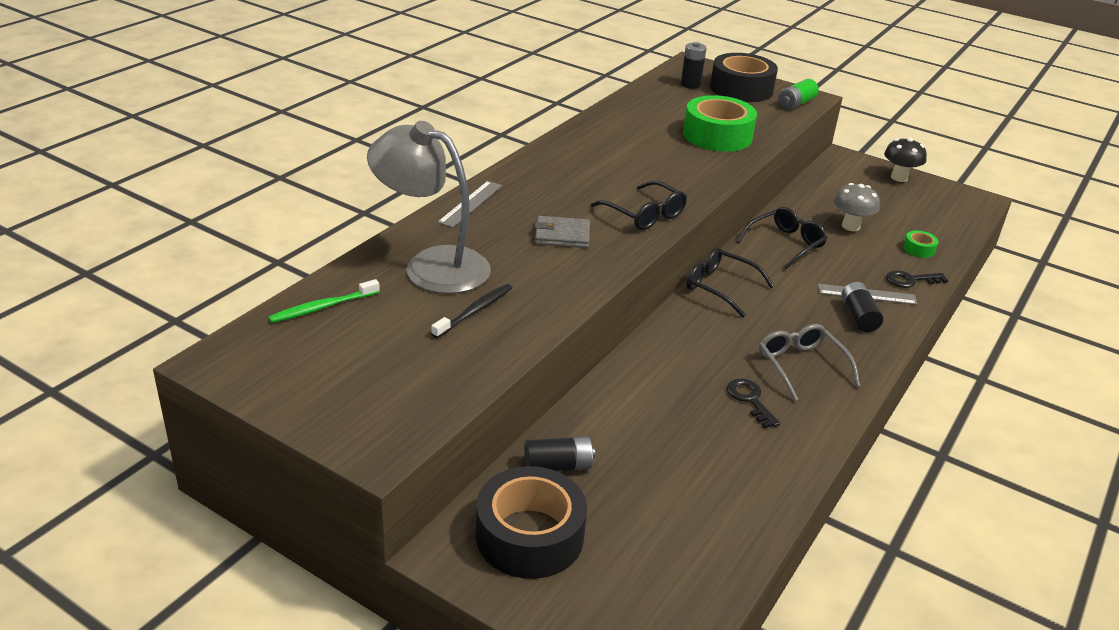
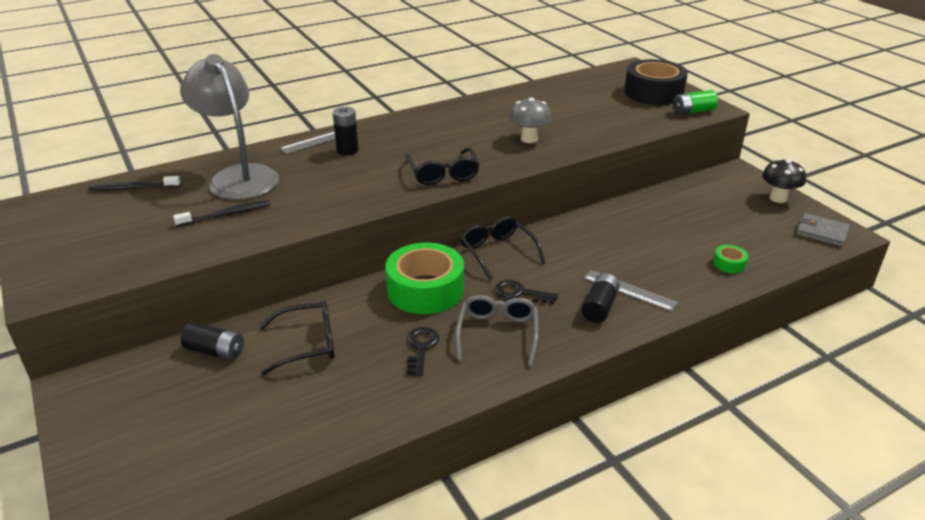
camera: 30 degrees right, 0 degrees up
green toothbrush [268,279,380,323] -> black toothbrush [88,176,181,191]
black tape [476,466,587,579] -> none
grey wallet [535,216,590,248] -> grey wallet moved to [796,213,850,247]
black battery [681,42,707,89] -> black battery moved to [333,107,359,155]
green tape [683,95,757,152] -> green tape moved to [385,242,464,314]
black glasses [736,207,828,270] -> black glasses moved to [259,301,335,375]
grey mushroom [834,183,880,231] -> grey mushroom moved to [510,97,551,143]
black key [886,270,948,288] -> black key moved to [495,280,558,304]

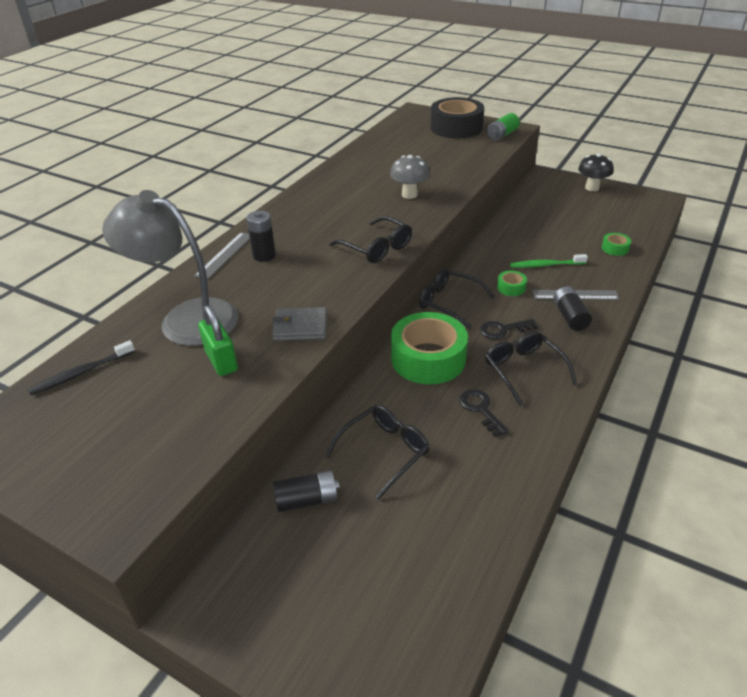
camera: 30 degrees left, 5 degrees up
black toothbrush [173,200,271,227] -> green padlock [198,305,238,376]
grey glasses [455,295,539,366] -> black glasses [485,331,578,406]
grey wallet [796,213,850,247] -> grey wallet moved to [272,307,327,341]
none -> green tape [497,270,527,296]
none -> green toothbrush [510,254,588,268]

